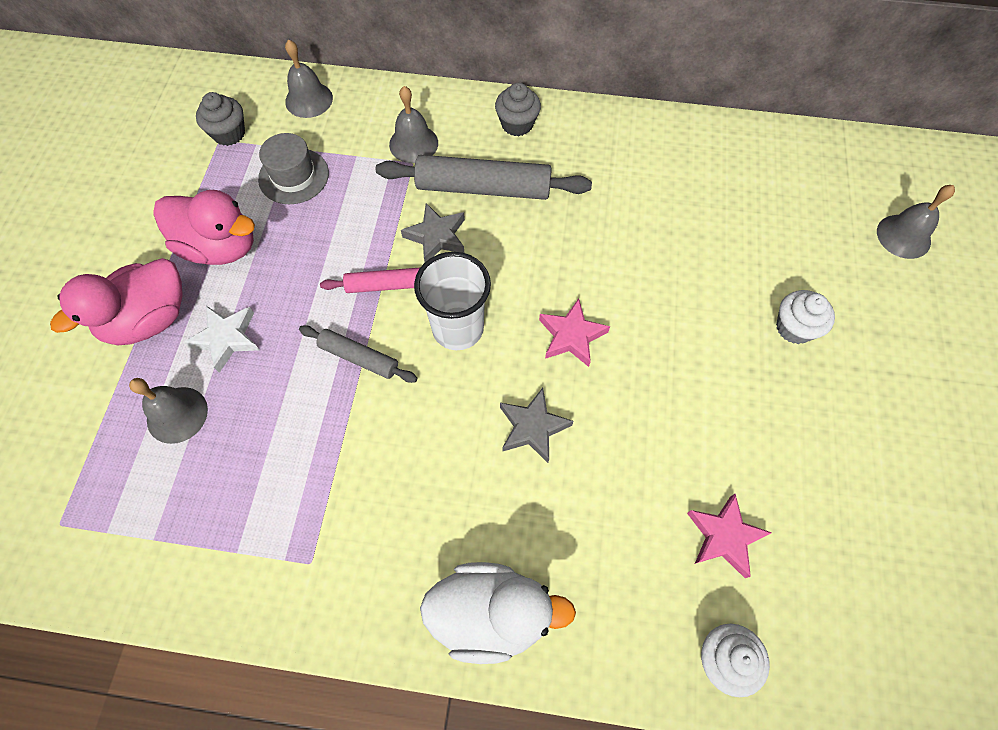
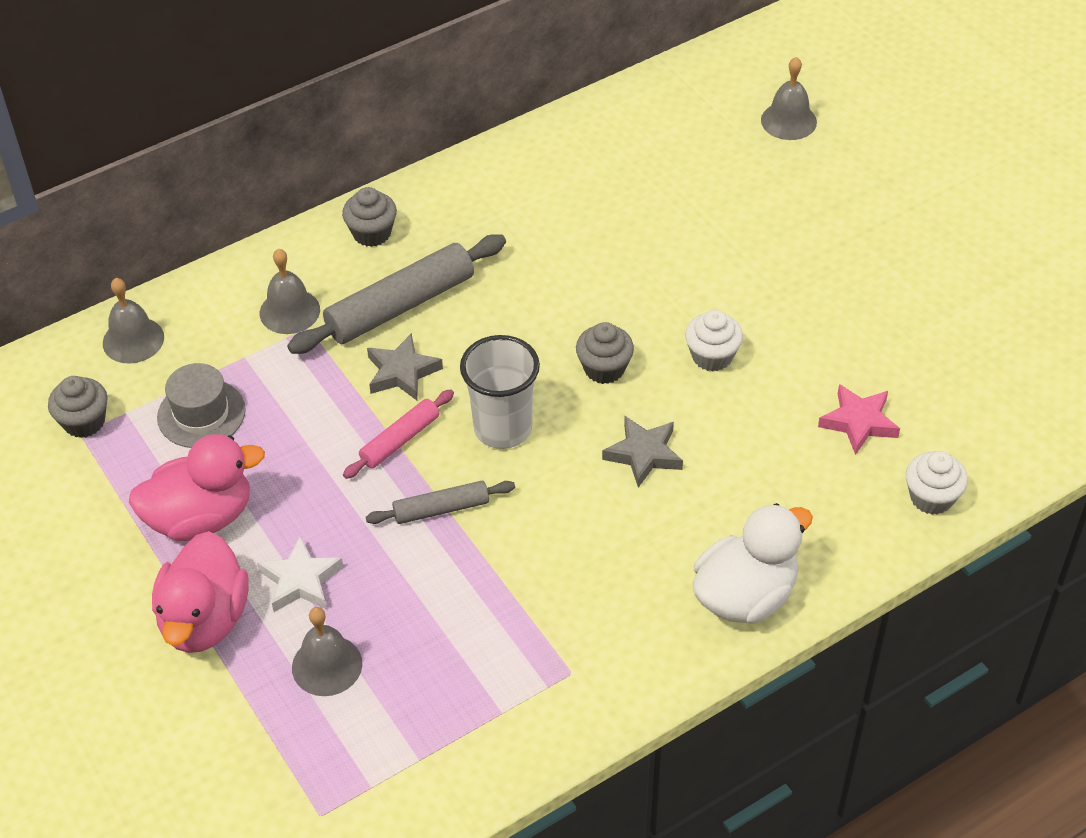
camera: 40 degrees left, 15 degrees down
pink star [539,298,610,367] -> grey cupcake [576,322,634,384]
white cupcake [776,290,835,344] -> white cupcake moved to [685,310,743,372]

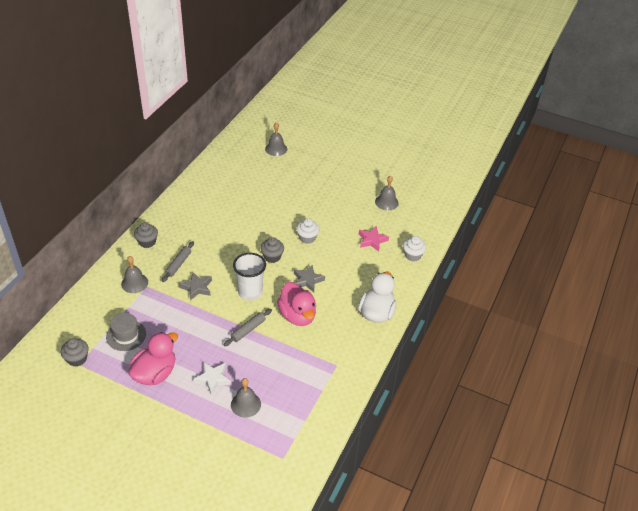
camera: 35 degrees left, 5 degrees down
grey bell [103,278,164,364] -> grey bell moved to [375,176,399,210]
pink duck [152,531,249,653] -> pink duck moved to [277,282,316,326]
grey rolling pin [287,234,506,354] -> grey rolling pin [162,241,194,282], size x0.55
pink rolling pin [343,389,454,479] -> none

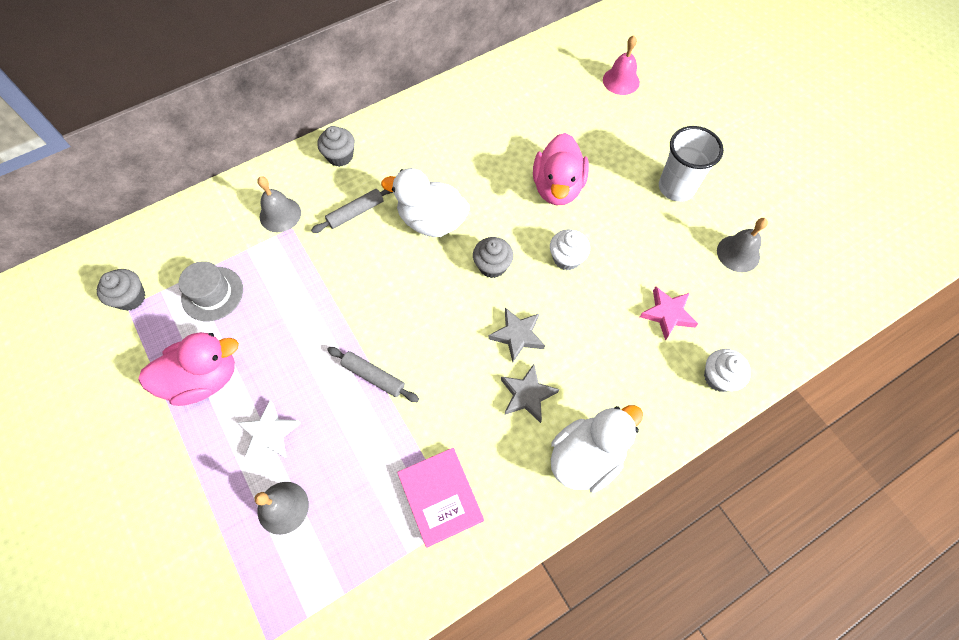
camera: 35 degrees right, 20 degrees up
grey star [179,272,212,300] -> grey star moved to [501,364,559,423]
grey rolling pin [223,309,272,346] -> grey rolling pin turned 45 degrees clockwise [327,347,419,402]
white cup [233,253,266,301] -> white cup moved to [659,126,724,202]
grey bell [265,122,287,156] -> pink bell [603,35,640,95]
pink duck [277,282,316,326] -> pink duck moved to [533,133,589,205]
none -> white duck [381,168,470,237]
none -> pink book [397,448,484,548]

